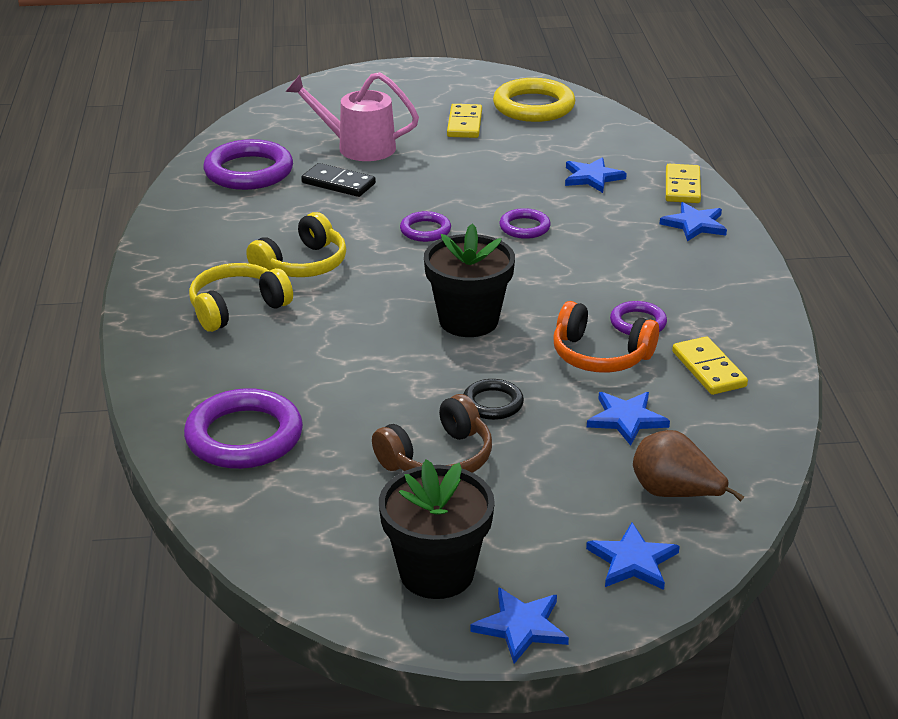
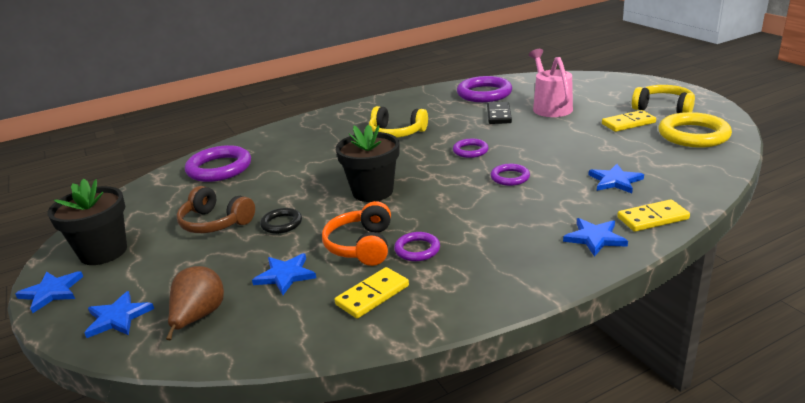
camera: 70 degrees right, 5 degrees down
yellow headphones [189,263,293,332] -> yellow headphones moved to [632,85,695,113]

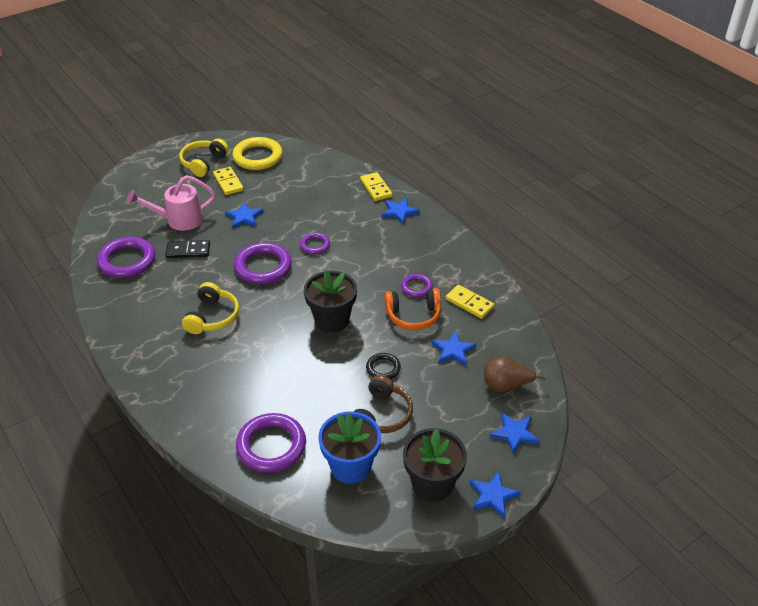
camera: 100 degrees left, 15 degrees up
purple ring [453,139,489,158] -> purple ring [234,242,292,284], size x1.86
blue star [588,164,644,193] -> blue star moved to [225,202,263,228]
none -> blue flower pot [319,411,381,484]

